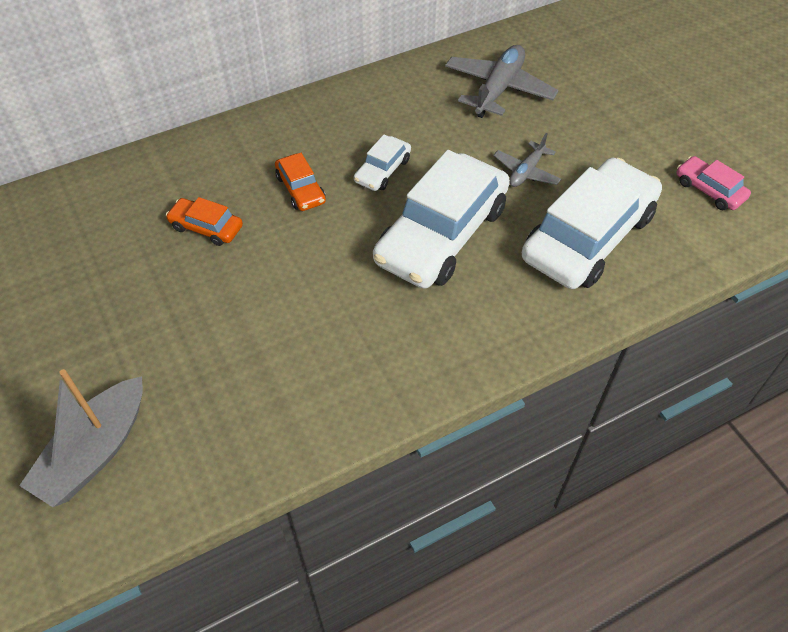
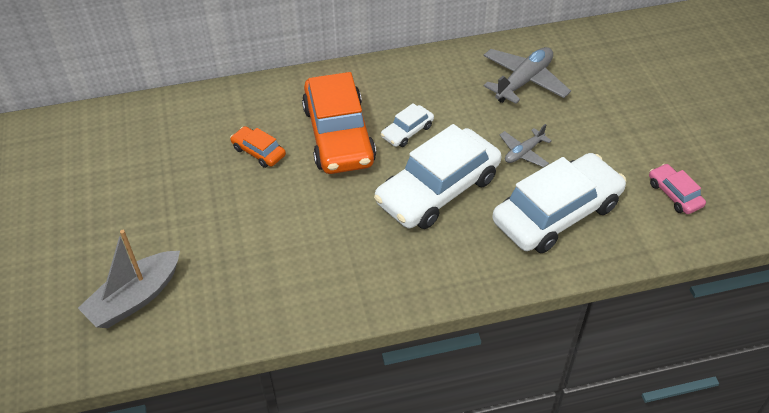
camera: 15 degrees right, 5 degrees down
orange car [275,153,326,211] -> orange car [302,72,376,174], size x2.20

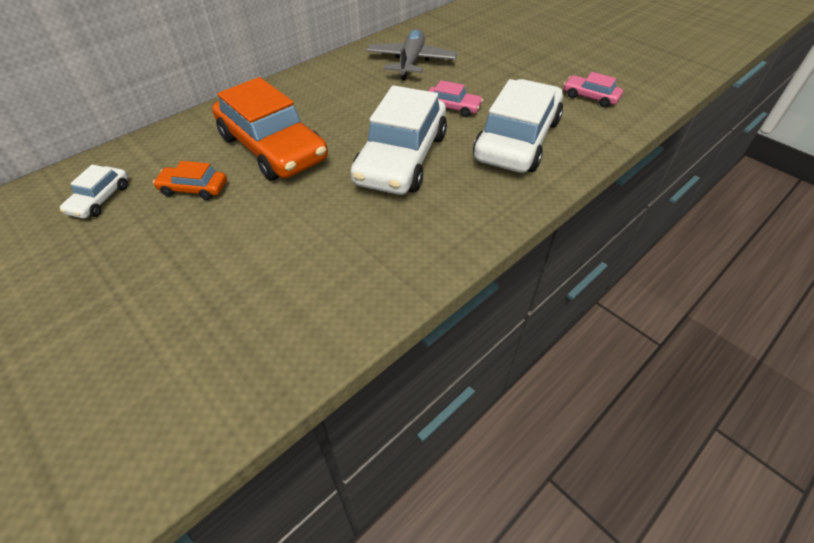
camera: 30 degrees left, 0 degrees up
grey boat [78,230,180,328] -> none
white car [381,103,434,147] -> white car moved to [60,165,128,219]
grey plane [499,124,552,167] -> pink car [428,80,483,117]

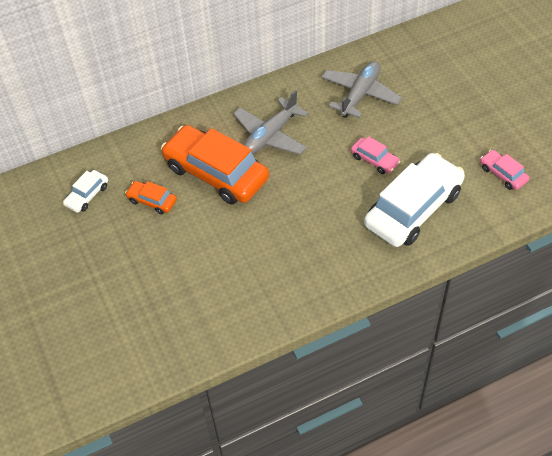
camera: 20 degrees right, 5 degrees up
orange car [212,77,328,180] -> orange car turned 150 degrees clockwise [161,125,269,205]
white car [350,85,447,195] -> none
none -> grey plane [233,90,308,155]

